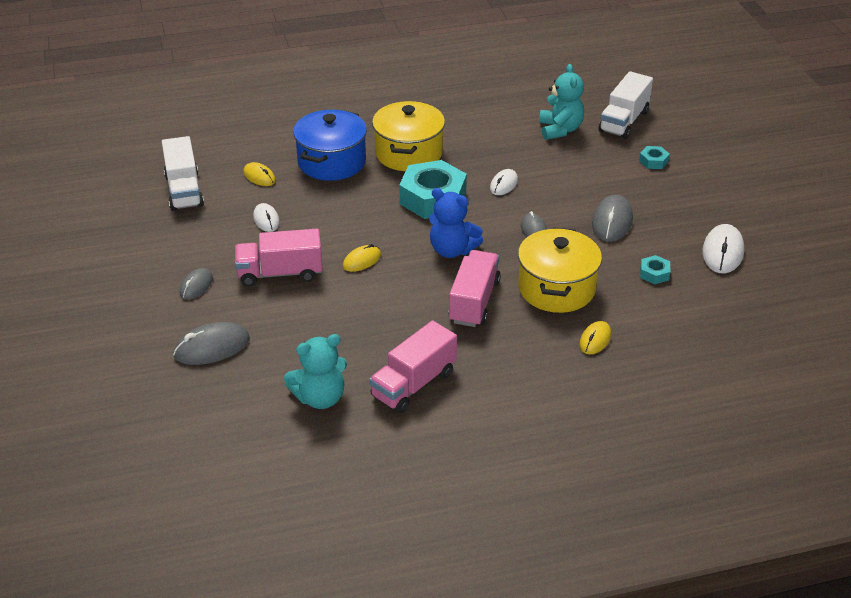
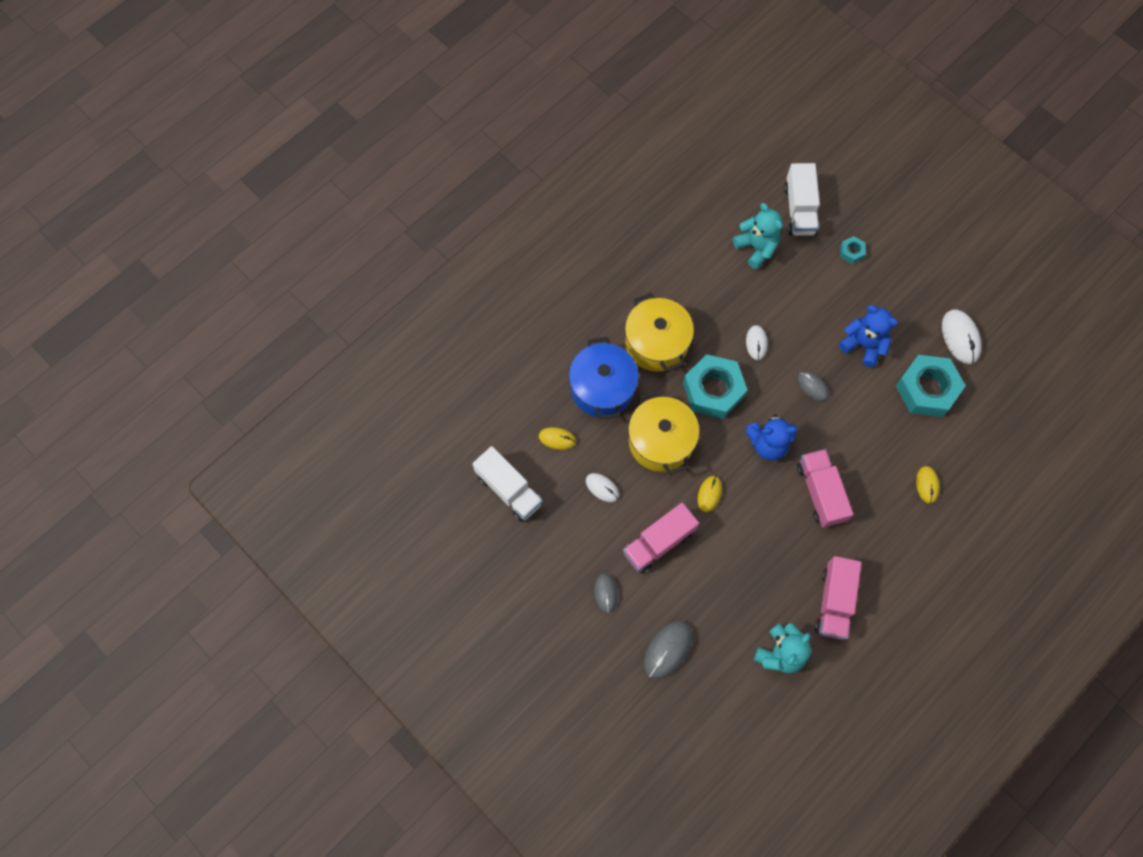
camera: 30 degrees left, 30 degrees up
yellow pot [518,227,602,313] -> yellow pot moved to [628,390,699,475]
grey mouse [592,195,633,242] -> blue teddy bear [839,305,898,367]
turquoise nut [640,255,670,284] -> turquoise nut [896,355,966,417], size x2.28

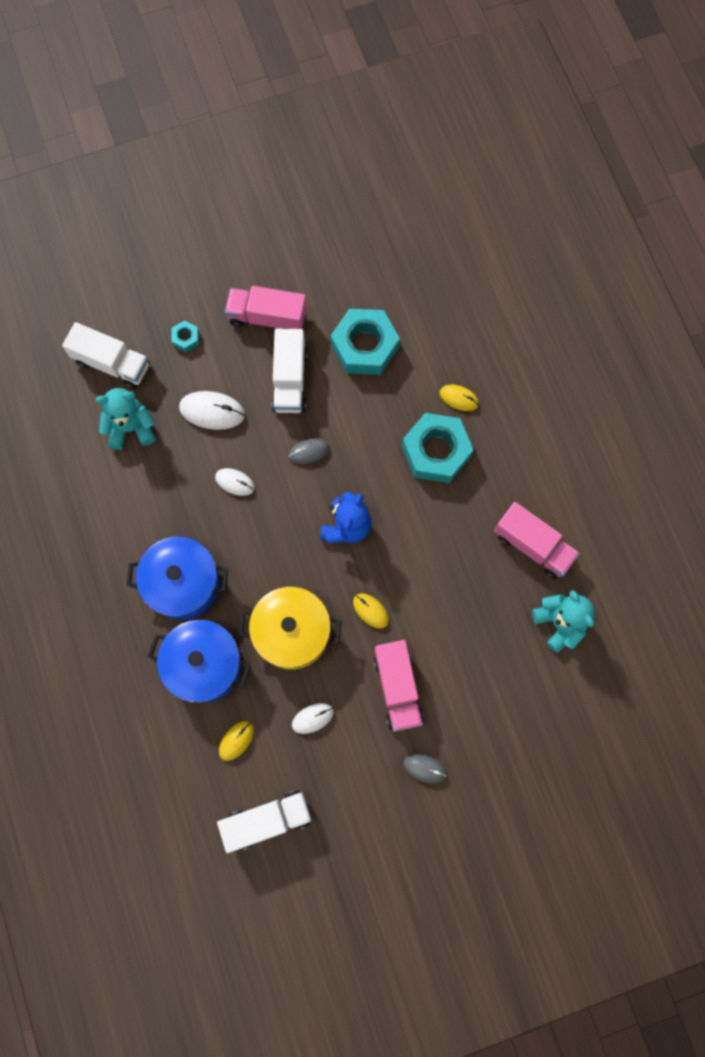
camera: 65 degrees left, 5 degrees up
yellow pot [625,293,694,372] -> blue pot [127,537,228,620]
grey mouse [644,621,692,679] -> none
turquoise nut [683,354,747,419] -> turquoise nut moved to [402,413,474,483]
pink truck [797,449,853,528] -> pink truck moved to [225,286,307,329]
blue teddy bear [839,305,898,367] -> white truck [272,329,307,413]
white mouse [942,309,981,364] -> white mouse moved to [179,391,245,430]

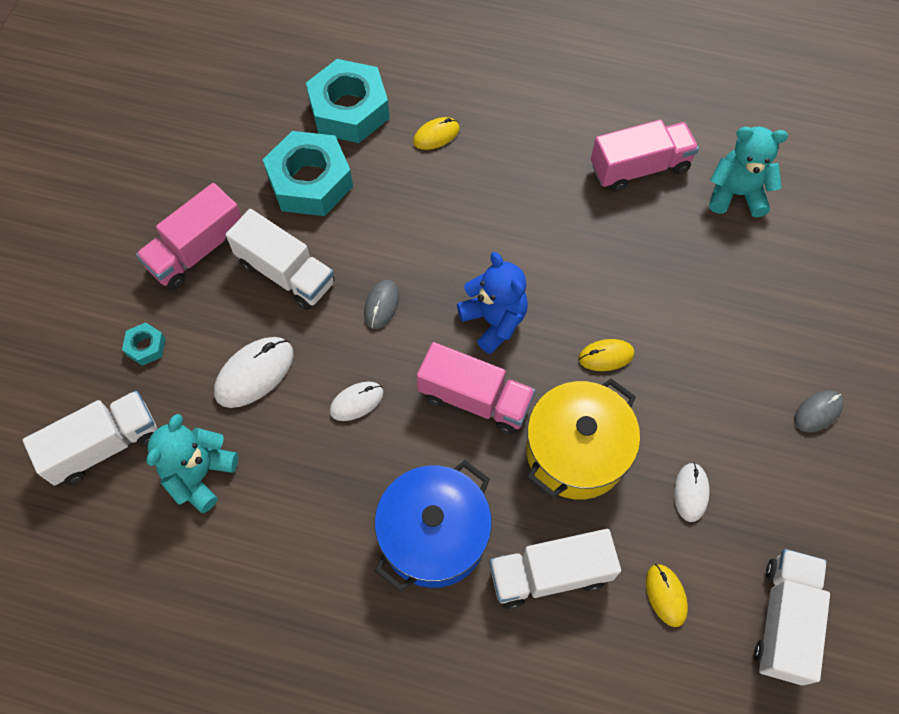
camera: 55 degrees left, 10 degrees down
blue pot [147,620,251,703] -> white truck [489,529,621,609]
pink truck [374,640,423,732] -> pink truck moved to [417,342,535,435]
turquoise nut [402,413,474,483] -> turquoise nut moved to [306,59,390,143]

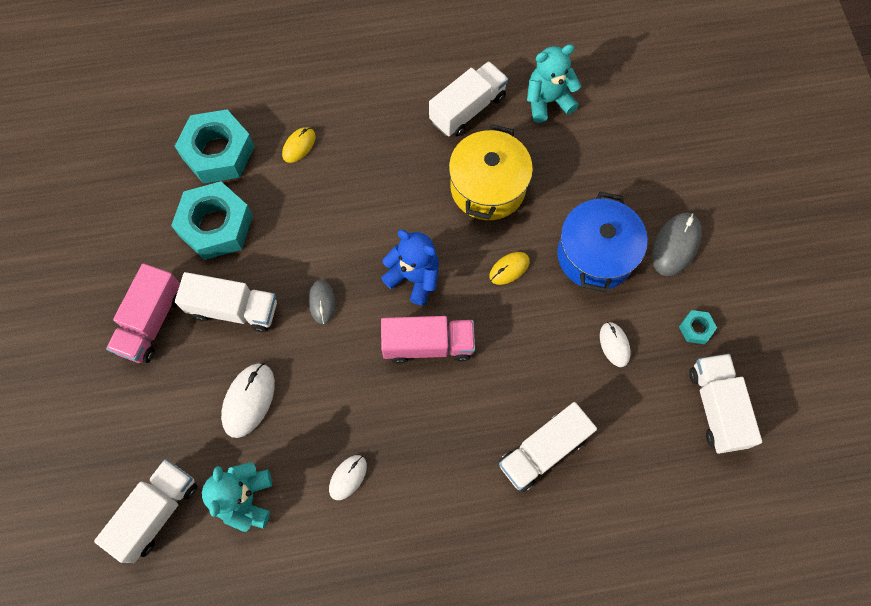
camera: 25 degrees left, 5 degrees up
turquoise nut [122,322,166,366] -> turquoise nut moved to [679,310,717,344]
white mouse [330,381,383,421] -> white mouse moved to [329,455,367,500]
blue pot [375,460,492,592] -> blue pot moved to [557,191,648,293]
yellow pot [526,378,640,500] -> yellow pot moved to [449,124,533,220]
pink truck [591,120,699,192] -> white truck [429,61,508,137]
yellow mouse [646,564,688,627] -> none
grey mouse [794,391,844,432] -> grey mouse [652,213,702,276], size x1.61

